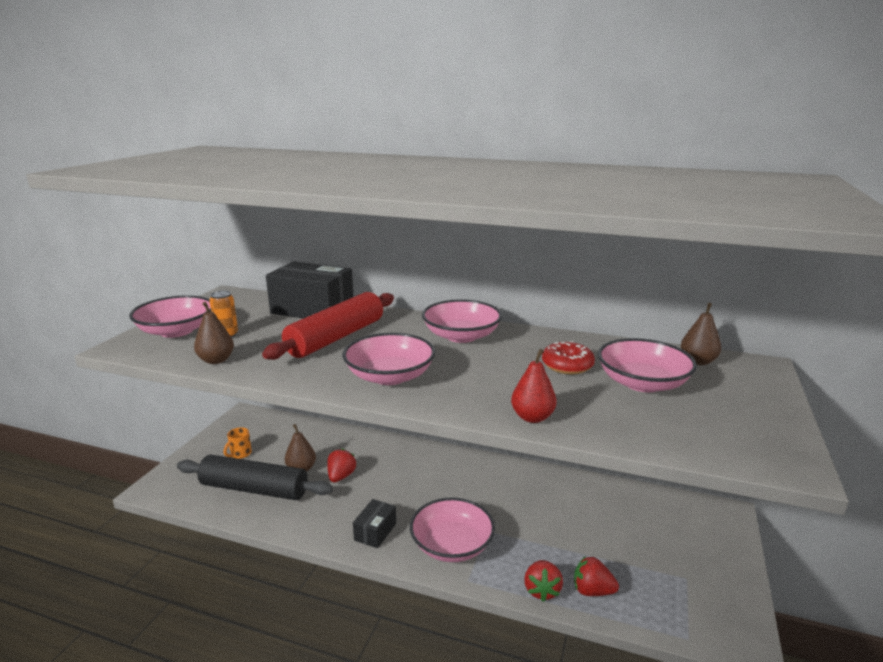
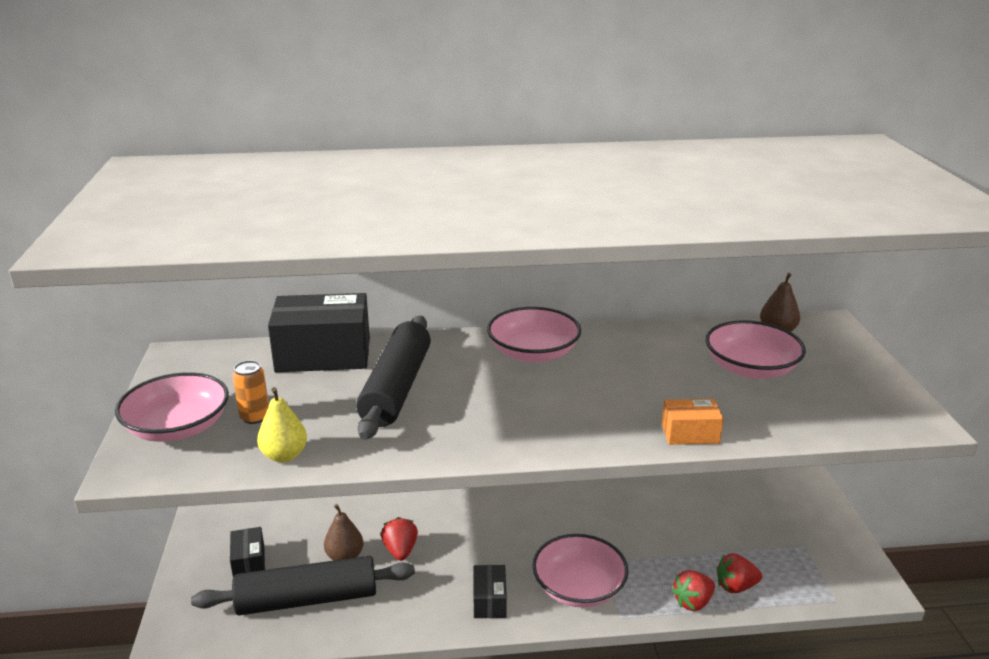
camera: 25 degrees left, 5 degrees up
brown pear [194,302,234,364] -> yellow pear [257,387,307,462]
orange mug [224,427,252,459] -> black box [230,527,265,577]
red rolling pin [262,292,394,360] -> black rolling pin [356,316,431,440]
pink bowl [342,333,435,385] -> none
red pear [511,349,557,423] -> orange box [662,399,724,445]
red strawberry [524,560,563,602] -> red strawberry turned 75 degrees clockwise [672,570,715,611]
red donut [542,341,595,374] -> none

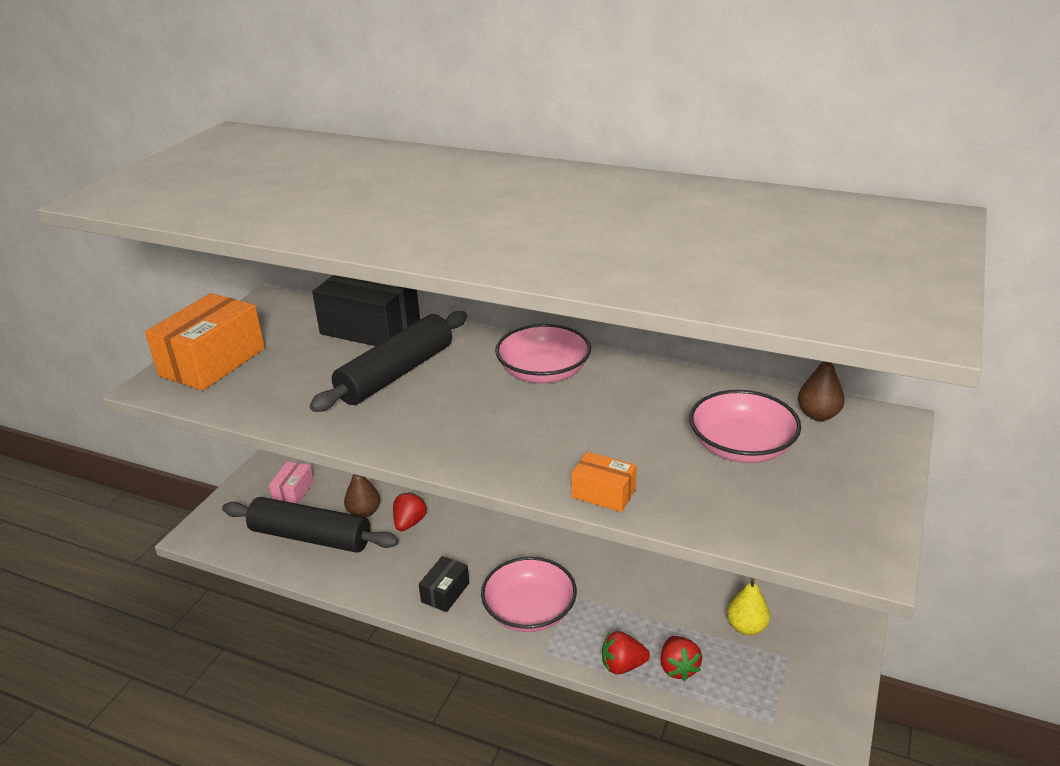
camera: 30 degrees right, 5 degrees up
pink bowl [115,372,229,442] -> orange box [145,293,265,391]
black box [230,527,265,577] -> pink box [269,461,314,504]
orange can [233,360,269,424] -> none
yellow pear [257,387,307,462] -> yellow pear moved to [727,578,770,635]
red strawberry [716,553,762,593] -> red strawberry turned 120 degrees counterclockwise [660,636,702,681]

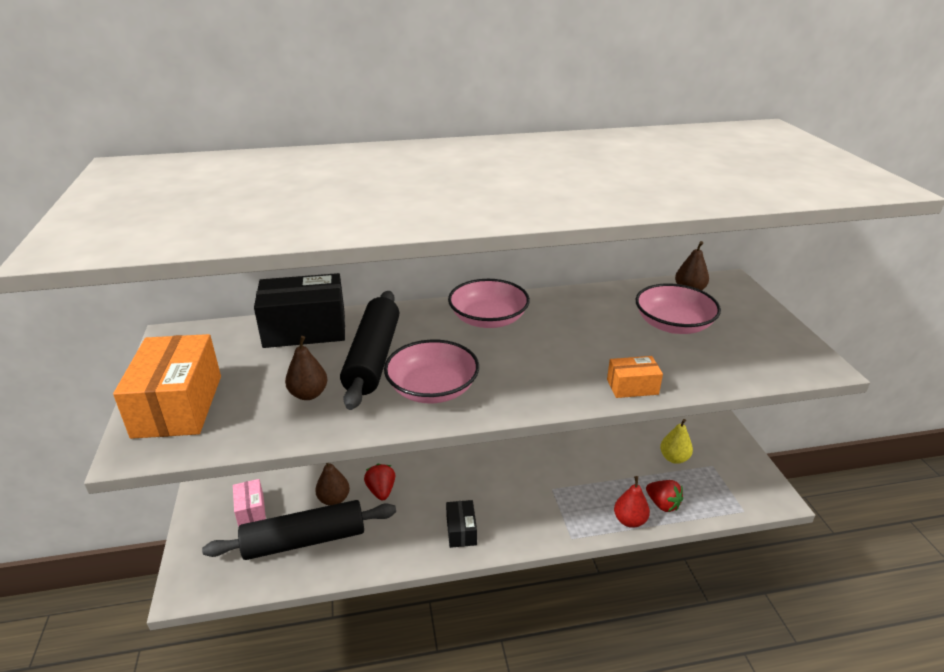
camera: 35 degrees left, 0 degrees up
pink bowl [481,557,577,632] -> pink bowl moved to [384,340,479,403]
red strawberry [602,631,650,675] -> red pear [614,476,650,528]
none -> brown pear [285,336,328,400]

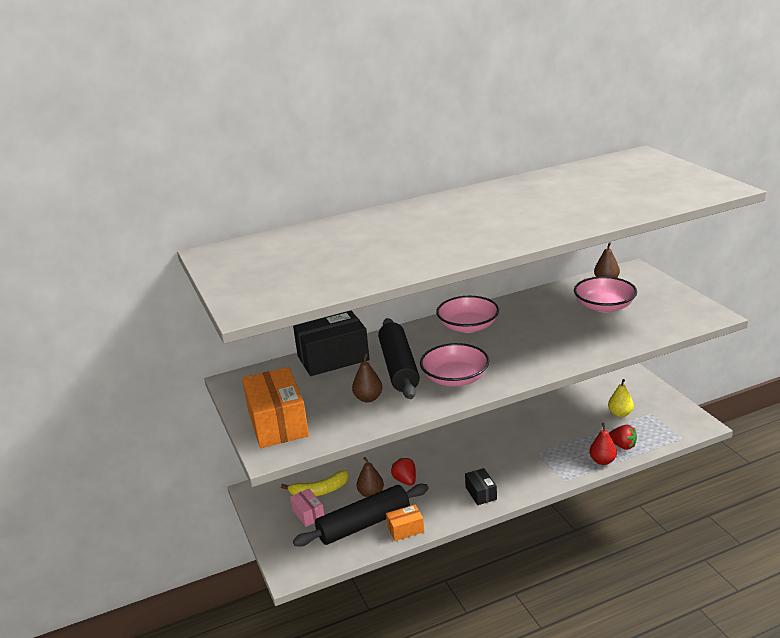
camera: 10 degrees left, 5 degrees down
orange box [607,356,663,398] -> orange box moved to [386,505,424,541]
none -> yellow banana [281,470,348,496]

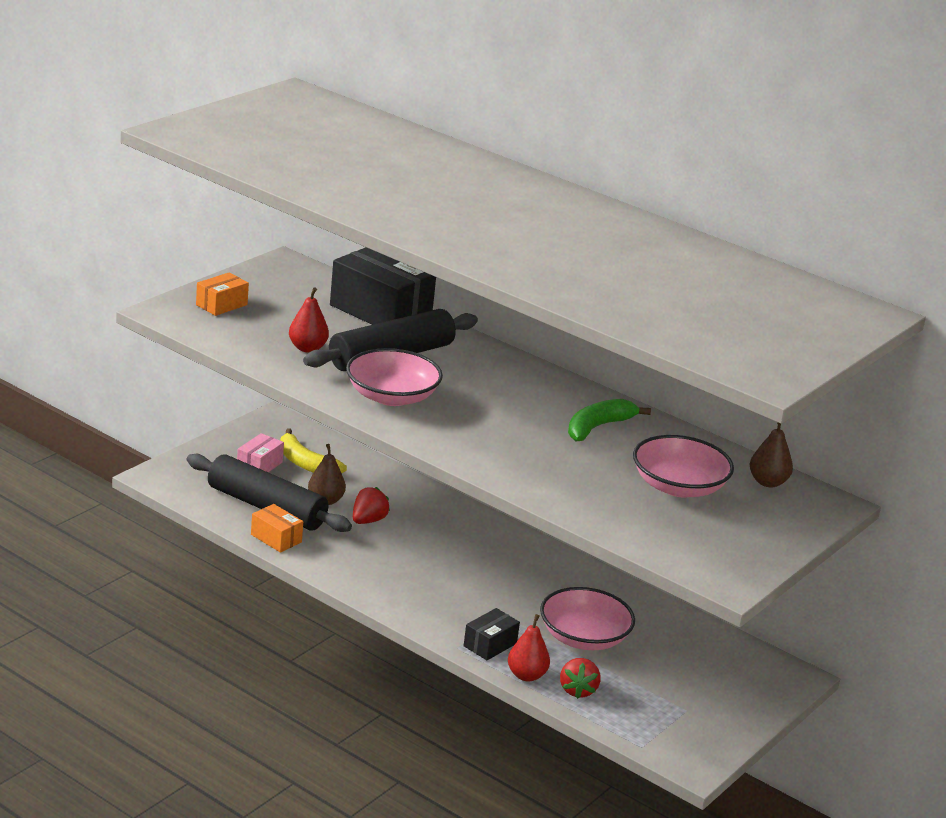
camera: 55 degrees right, 0 degrees up
orange box [242,367,309,448] -> orange box [196,272,249,316], size x0.49
brown pear [352,353,383,402] -> red pear [289,287,329,353]
pink bowl [436,296,499,333] -> pink bowl moved to [540,587,635,650]
black box [465,468,497,505] -> black box moved to [464,608,520,660]
yellow pear [608,379,634,417] -> none
none -> green banana [568,399,651,441]

